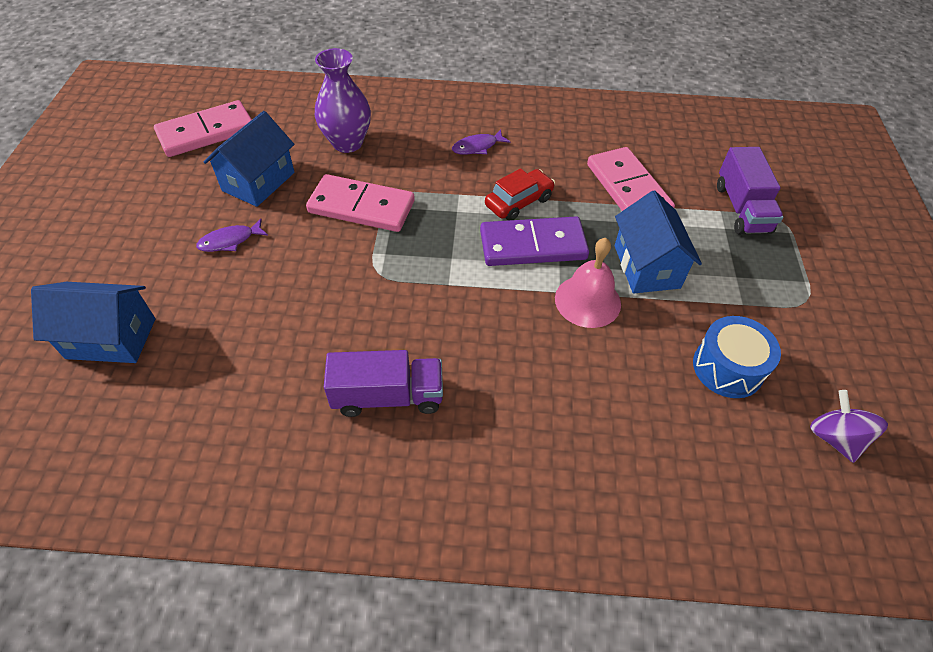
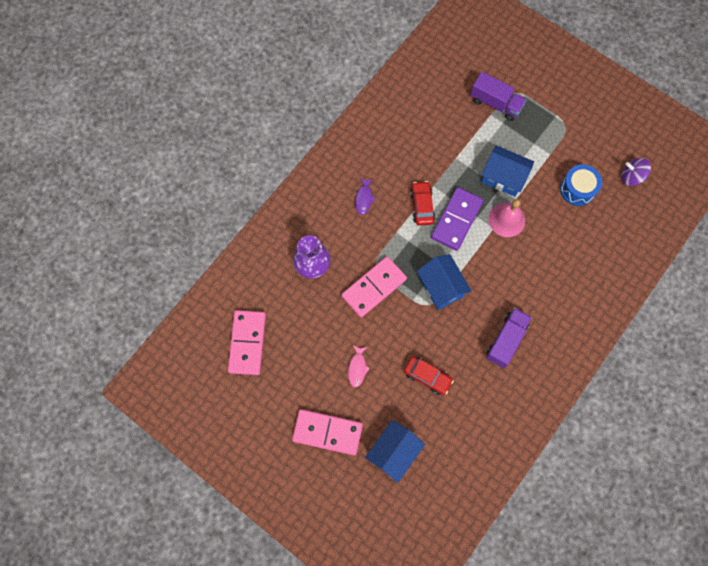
camera: 55 degrees left, 20 degrees up
purple fish [196,219,268,252] -> pink fish [348,345,370,387]
blue house [203,111,295,207] -> blue house moved to [417,254,471,310]
pink domino [587,147,675,211] -> pink domino moved to [292,409,363,455]
none -> red car [404,357,454,395]

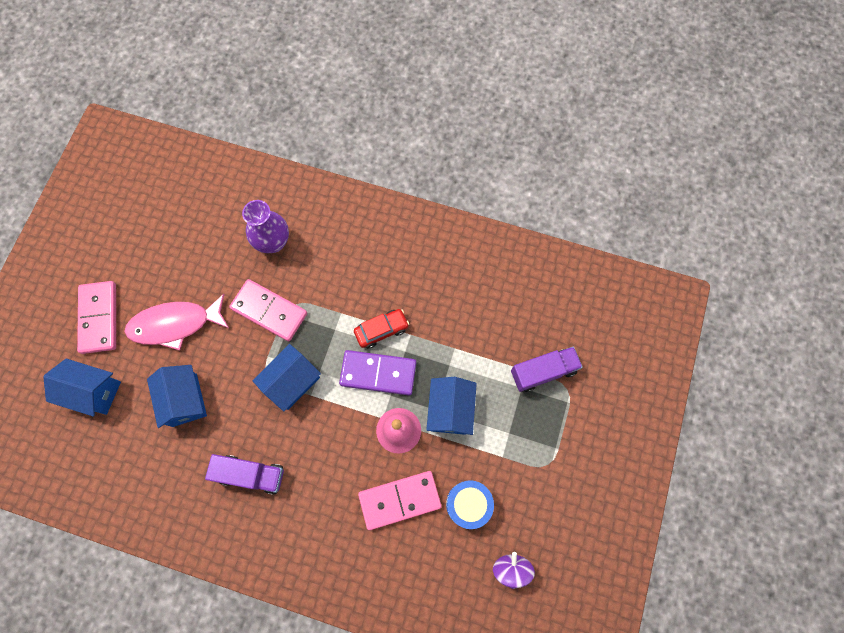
camera: 70 degrees right, 0 degrees up
pink domino [228,310,266,375] -> pink domino moved to [358,471,441,530]
pink fish [348,345,370,387] -> pink fish [124,294,229,350], size x2.14
purple fish [355,178,376,215] -> none
red car [404,357,454,395] -> blue house [147,365,207,428]
purple truck [470,72,527,121] -> purple truck turned 120 degrees counterclockwise [511,347,583,392]

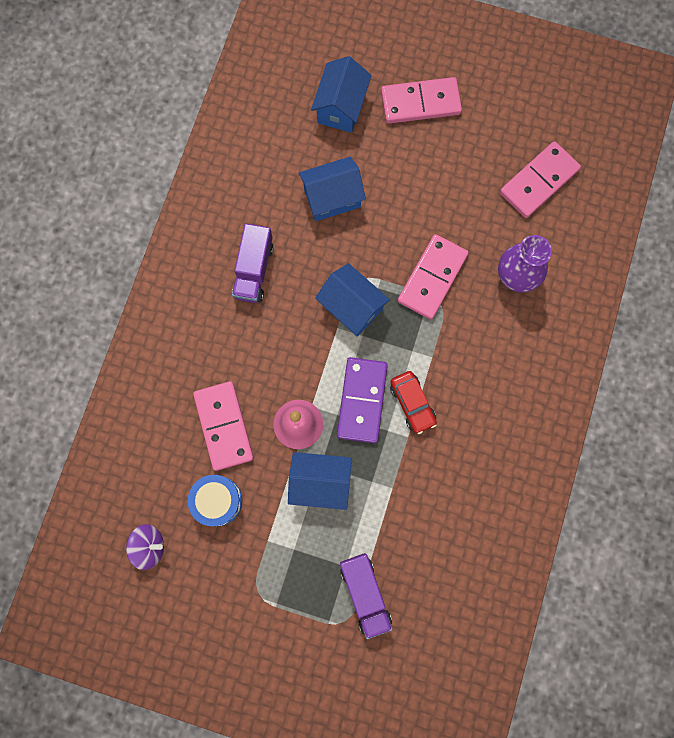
camera: 90 degrees right, 5 degrees up
pink fish [124,294,229,350] -> none
none -> pink domino [500,141,581,218]

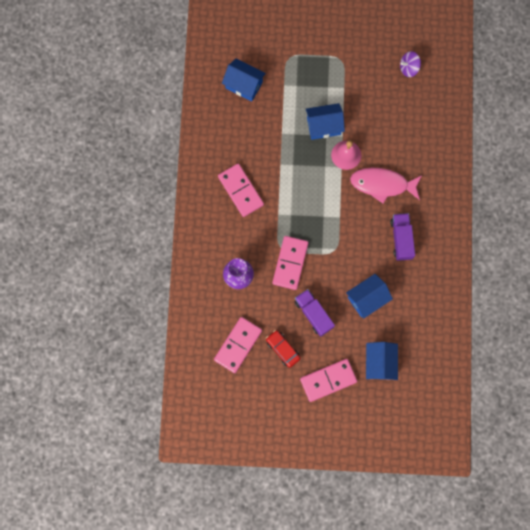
camera: 165 degrees right, 0 degrees up
blue drum [188,475,242,526] -> none
pink domino [193,381,254,471] -> pink domino moved to [218,164,264,217]
blue house [315,263,390,337] -> blue house moved to [222,59,266,101]
purple domino [337,357,388,443] -> none
purple truck [340,553,392,639] -> purple truck moved to [295,289,335,337]
red car [390,371,437,434] -> red car moved to [266,330,300,368]
none -> pink fish [350,168,422,203]

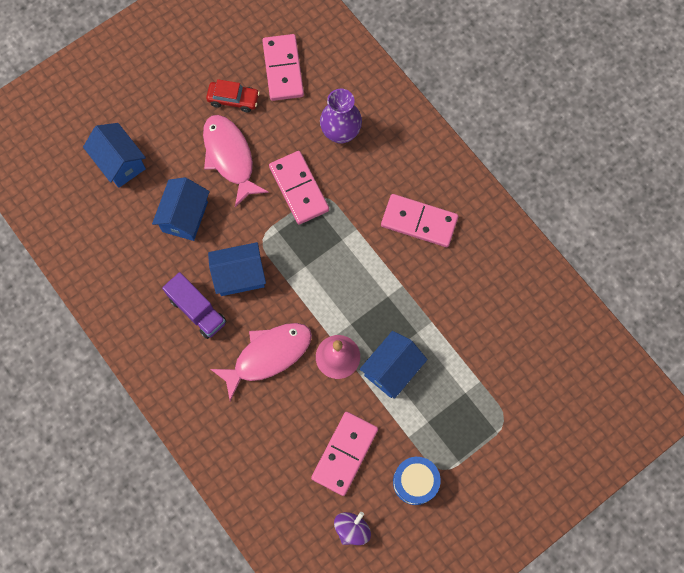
camera: 140 degrees right, 5 degrees down
blue house [222,59,266,101] -> blue house moved to [208,242,266,296]
purple truck [295,289,335,337] -> pink fish [203,115,269,207]
pink domino [300,359,357,402] -> pink domino moved to [311,412,378,496]
none -> blue drum [393,457,441,505]

